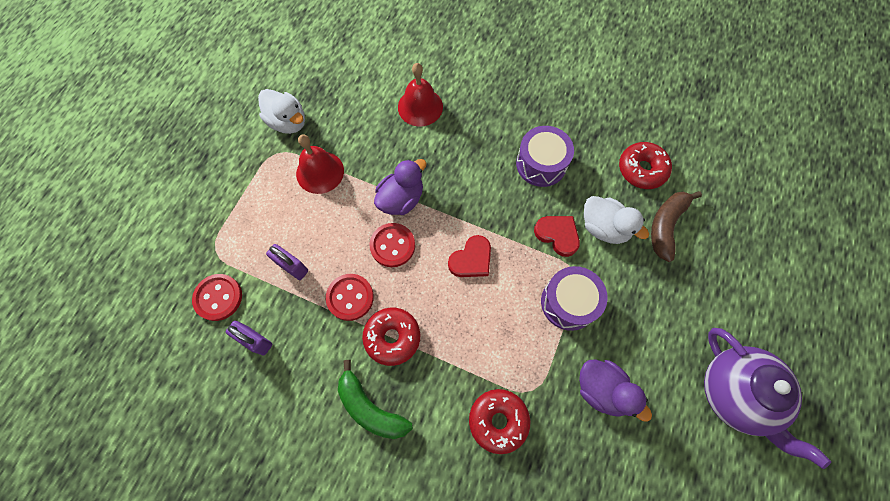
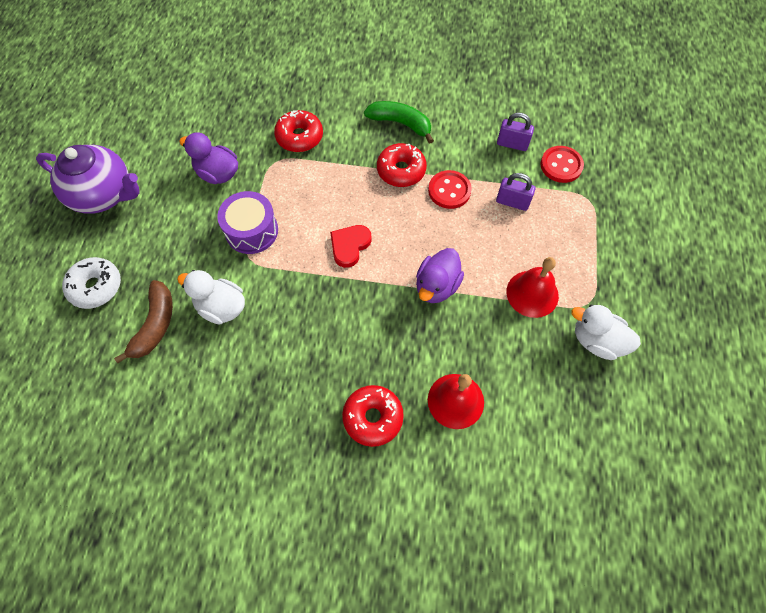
camera: 165 degrees right, 5 degrees down
red button [369,223,415,267] -> none
purple drum [516,126,574,187] -> none
red heart [534,216,580,257] -> none
red donut [619,142,672,189] -> red donut moved to [342,385,404,447]
purple teapot [704,328,831,469] -> purple teapot turned 150 degrees clockwise [36,145,139,214]
none -> white donut [62,257,121,309]

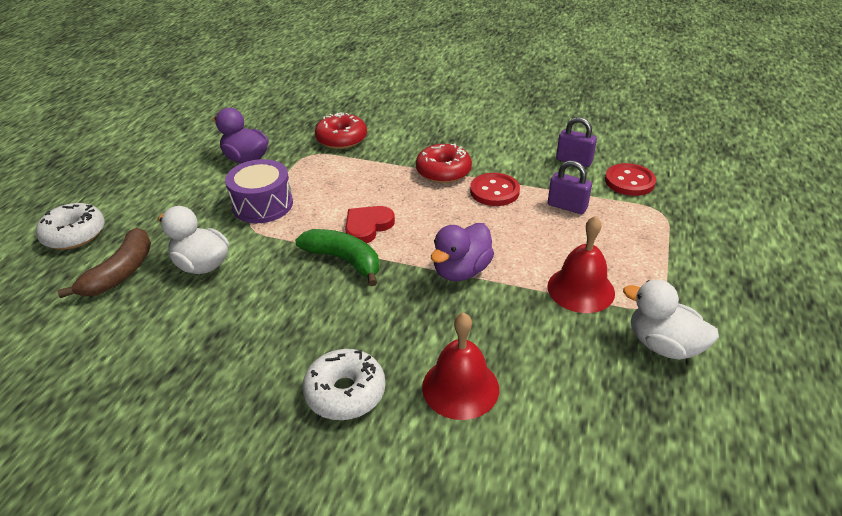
camera: 10 degrees right, 25 degrees down
purple teapot [36,145,139,214] -> none
red donut [342,385,404,447] -> white donut [303,349,385,420]
green banana [364,101,434,144] -> green banana moved to [295,229,379,286]

